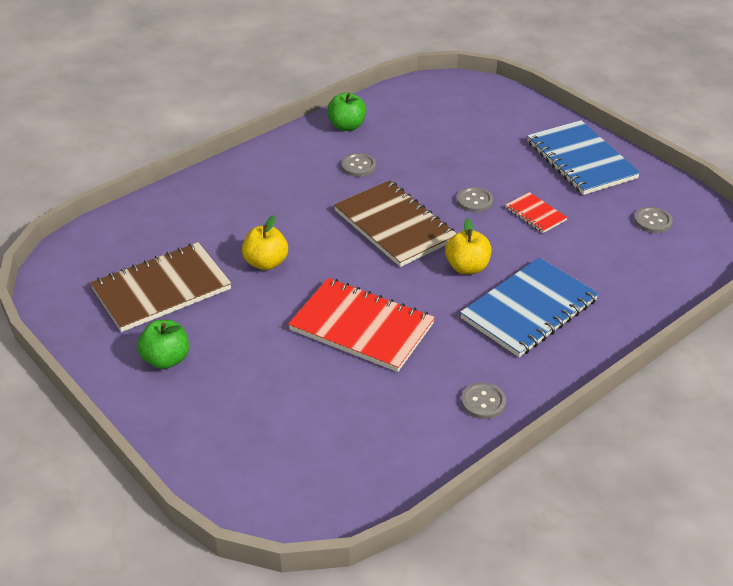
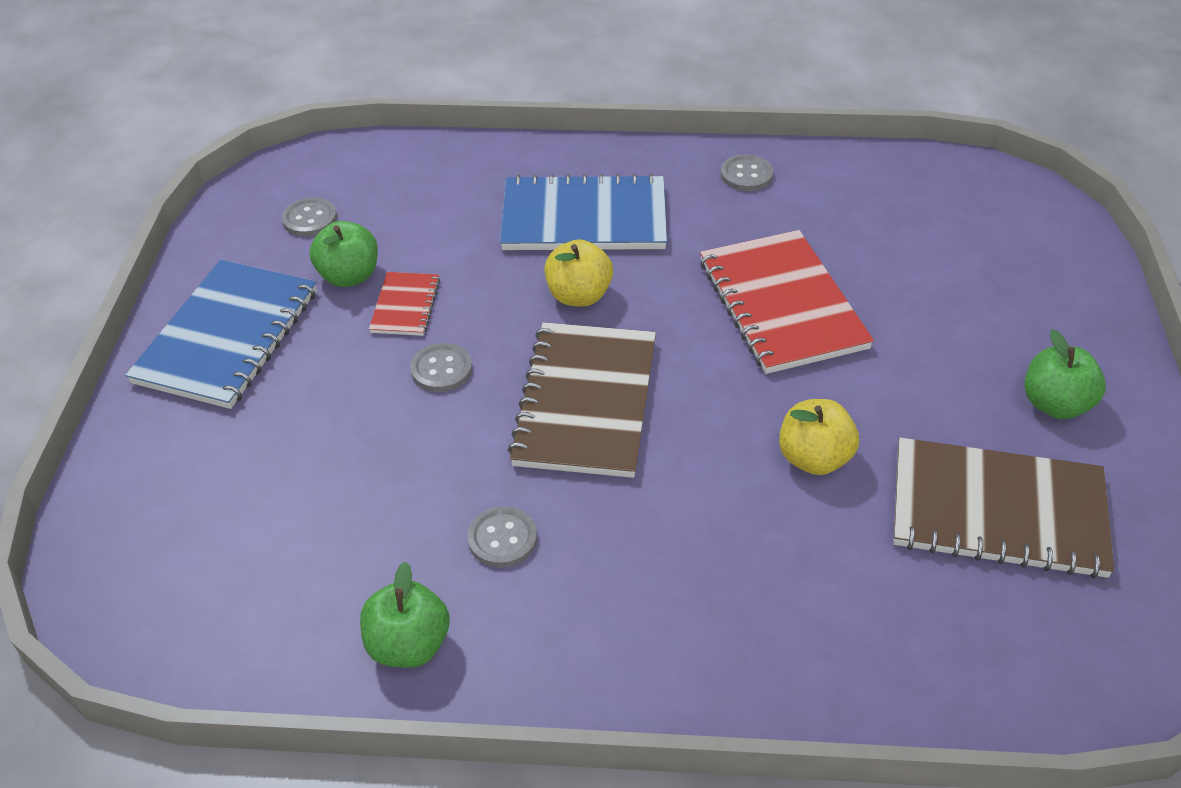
camera: 135 degrees left, 5 degrees up
none -> green apple [310,221,378,287]

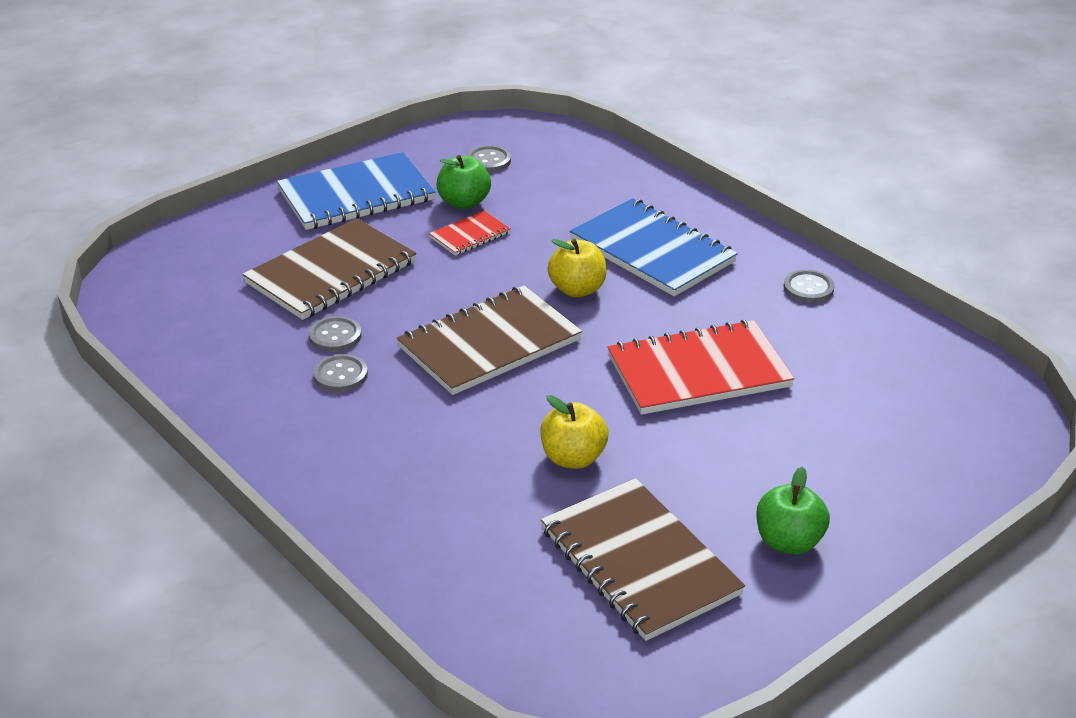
camera: 45 degrees right, 10 degrees down
green apple [360,561,450,668] -> none
grey button [410,343,472,392] -> grey button moved to [309,316,361,352]
red notebook [700,230,874,374] -> red notebook turned 45 degrees clockwise [607,320,794,415]
none -> brown notebook [243,218,416,320]

